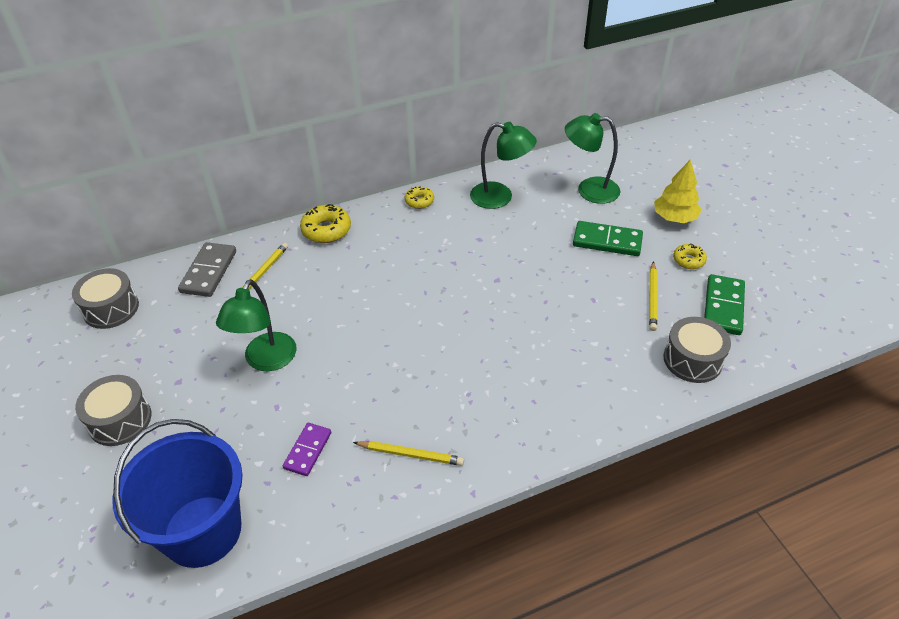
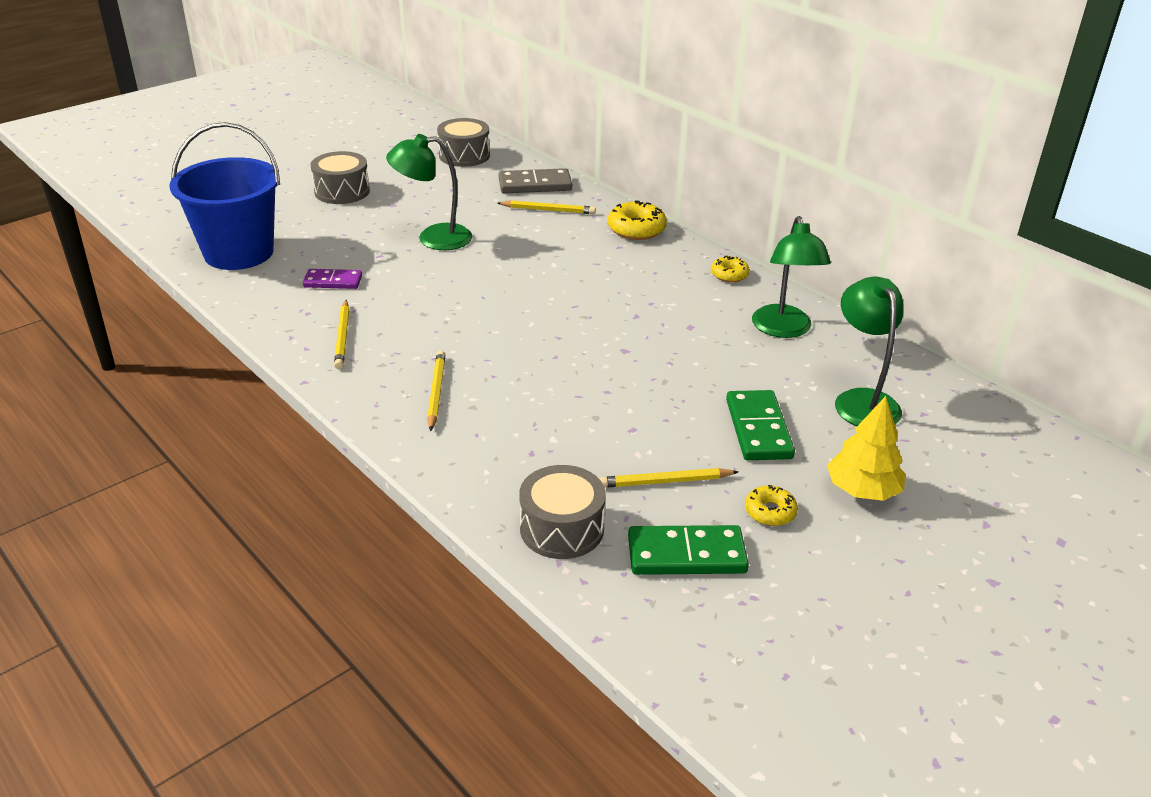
camera: 70 degrees right, 10 degrees down
none -> yellow pencil [427,351,446,431]

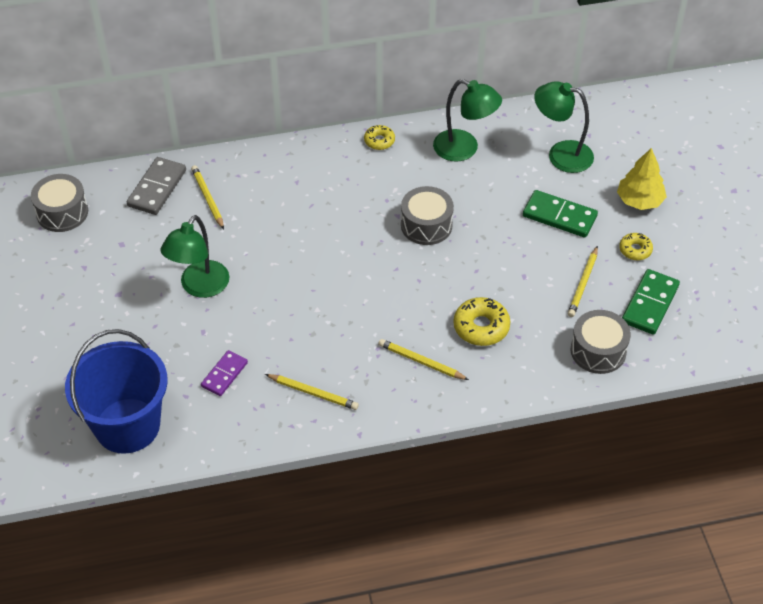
camera: 60 degrees left, 15 degrees up
grey drum [311,151,370,204] -> grey drum moved to [401,186,454,245]
yellow pencil [498,200,596,214] -> yellow pencil turned 60 degrees counterclockwise [191,165,224,229]
yellow donut [608,200,667,240] -> yellow donut moved to [454,297,510,346]

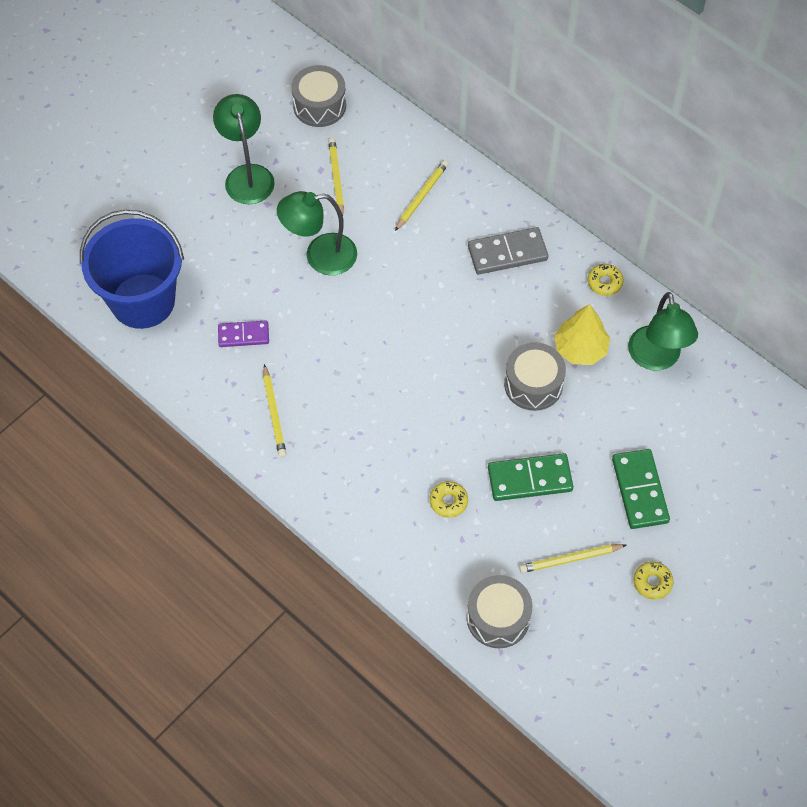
camera: 55 degrees right, 10 degrees up
grey domino [127,157,186,215] -> grey domino moved to [468,227,548,274]
yellow pencil [378,339,469,380] -> yellow pencil moved to [328,138,344,216]
yellow donut [454,297,510,346] -> yellow donut [430,481,468,518], size x0.61
green lamp [534,81,594,173] -> green lamp moved to [213,94,275,204]
yellow tree [617,148,667,210] -> yellow tree moved to [554,304,610,365]
green domino [622,269,680,335] -> green domino moved to [488,453,574,501]

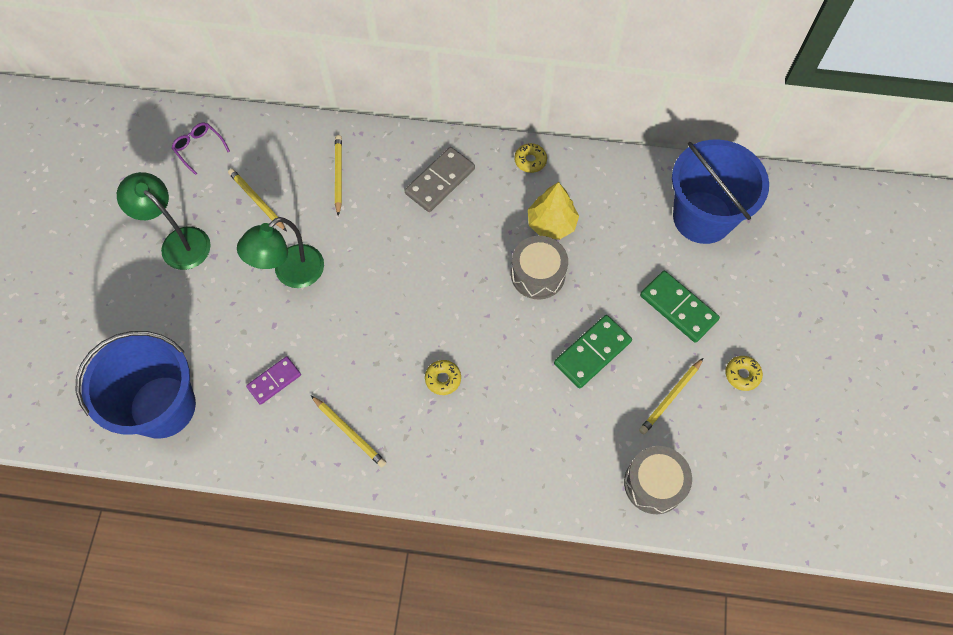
camera: 35 degrees left, 5 degrees up
grey drum [291,65,346,127] -> purple glasses [172,123,230,175]
yellow donut [430,481,468,518] -> yellow donut moved to [425,360,461,395]
green lamp [628,292,698,370] -> none
none -> blue bucket [672,139,769,244]

